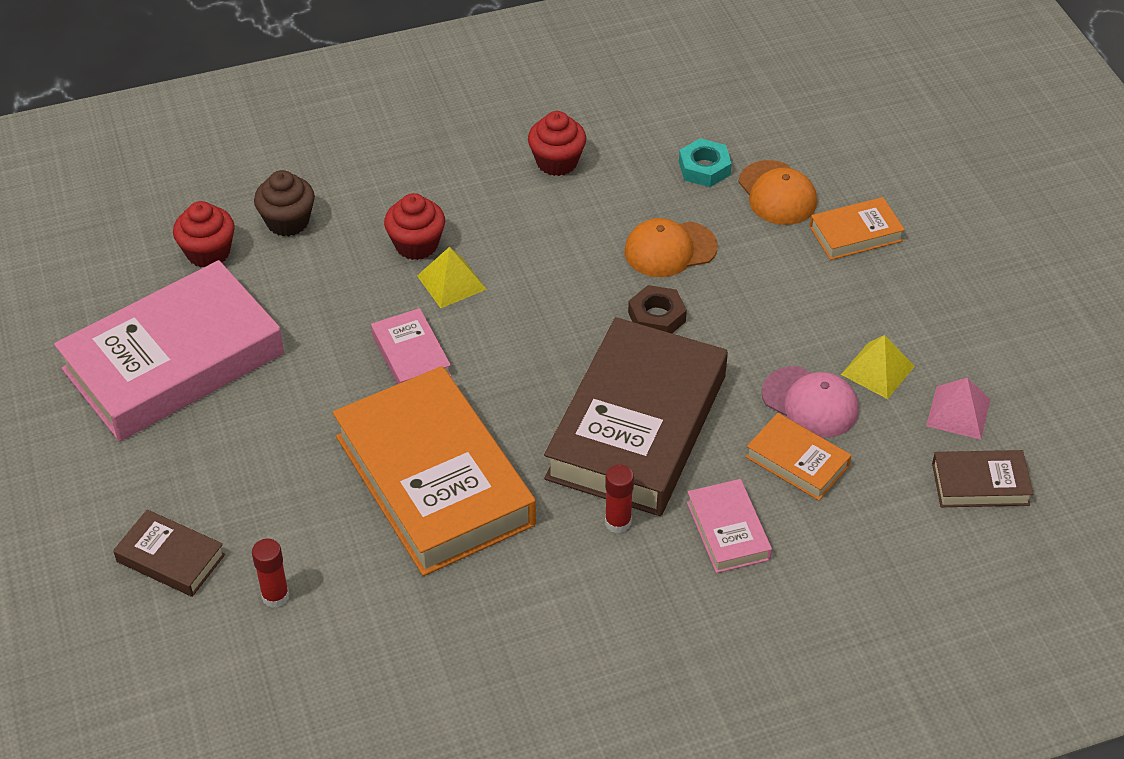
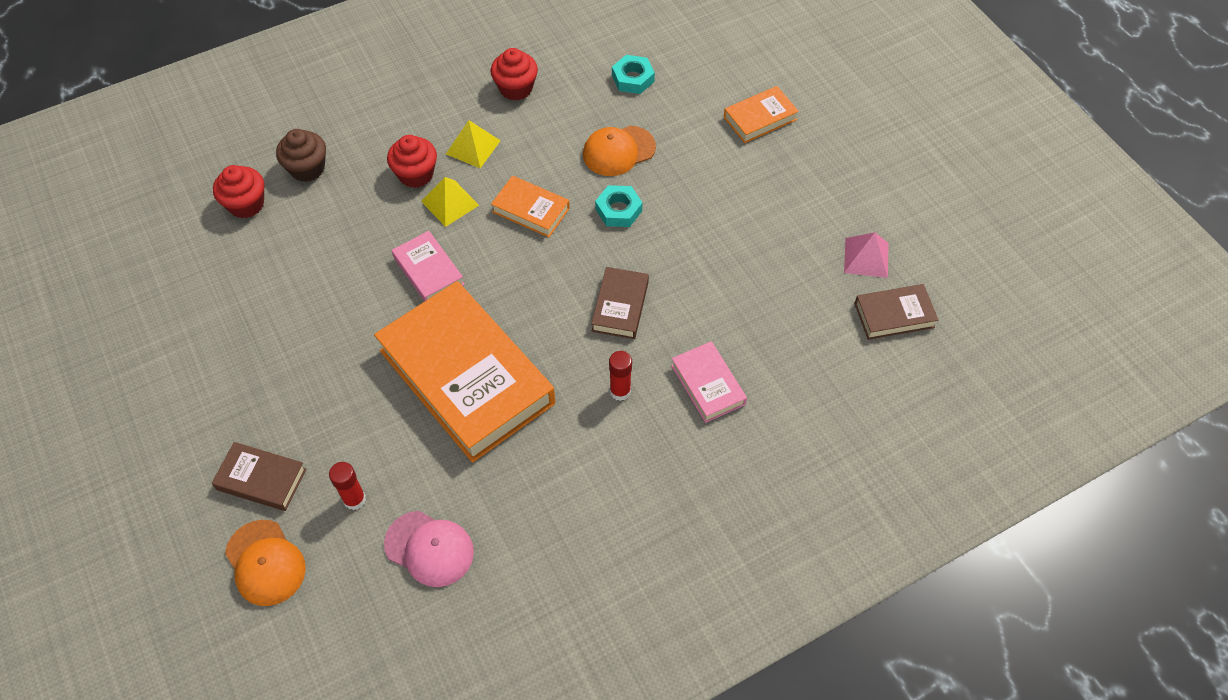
camera: 10 degrees left, 10 degrees up
pink book [54,260,284,442] -> none
brown book [544,317,728,516] -> brown book [591,267,649,339], size x0.45
brown nut [628,285,687,333] -> turquoise nut [595,185,643,227]
orange cap [739,160,817,225] -> orange cap moved to [225,520,306,606]
orange book [746,413,851,501] -> orange book moved to [491,176,570,237]
pink cap [761,366,859,438] -> pink cap moved to [384,511,474,587]
yellow pyramid [841,335,915,399] -> yellow pyramid moved to [446,120,501,168]

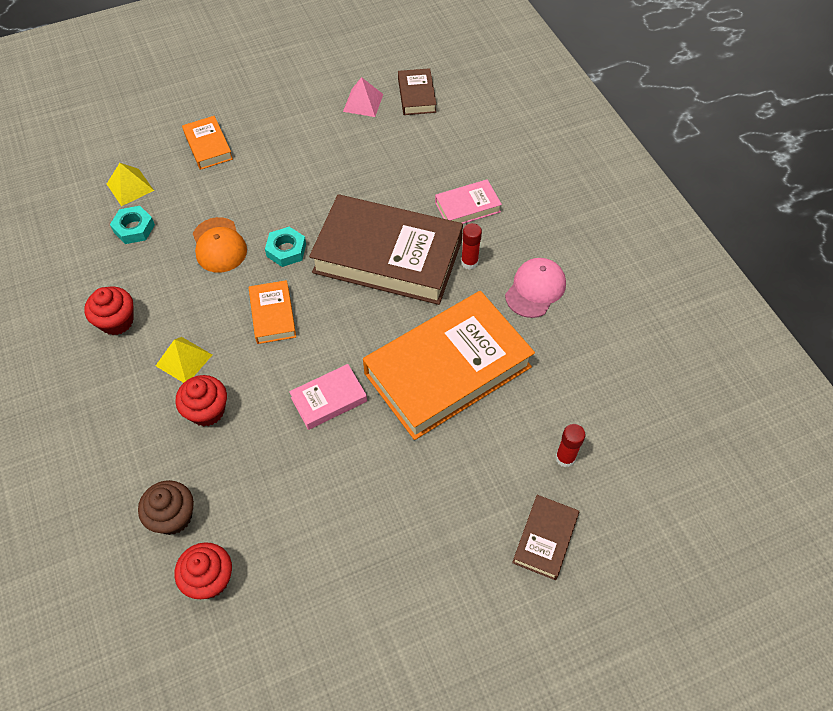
camera: 85 degrees left, 0 degrees up
orange cap [225,520,306,606] -> none
pink cap [384,511,474,587] -> pink cap moved to [505,258,566,318]
yellow pyramid [421,177,479,227] -> yellow pyramid moved to [107,163,154,206]
orange book [491,176,570,237] -> orange book turned 45 degrees counterclockwise [249,280,296,344]
brown book [591,267,649,339] -> brown book [309,194,463,305], size x2.23

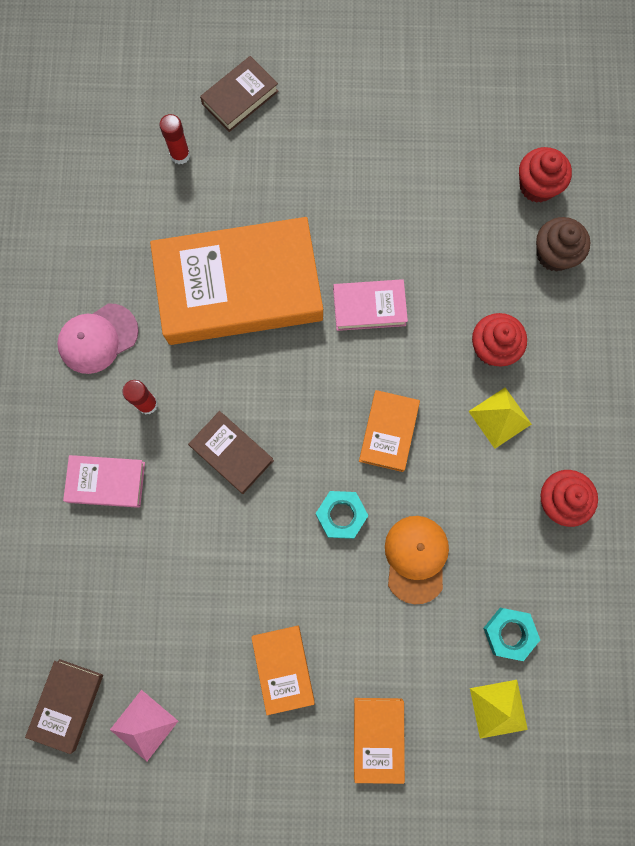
camera: 155 degrees left, 20 degrees up
brown book [309,194,463,305] -> brown book [188,411,274,494], size x0.45
none -> orange book [251,626,315,715]

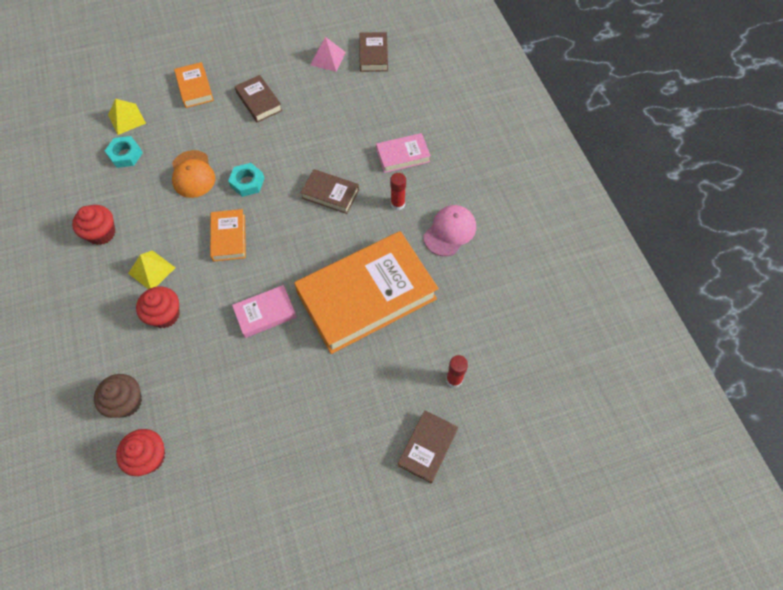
camera: 160 degrees right, 15 degrees down
orange book [251,626,315,715] -> brown book [235,75,283,122]

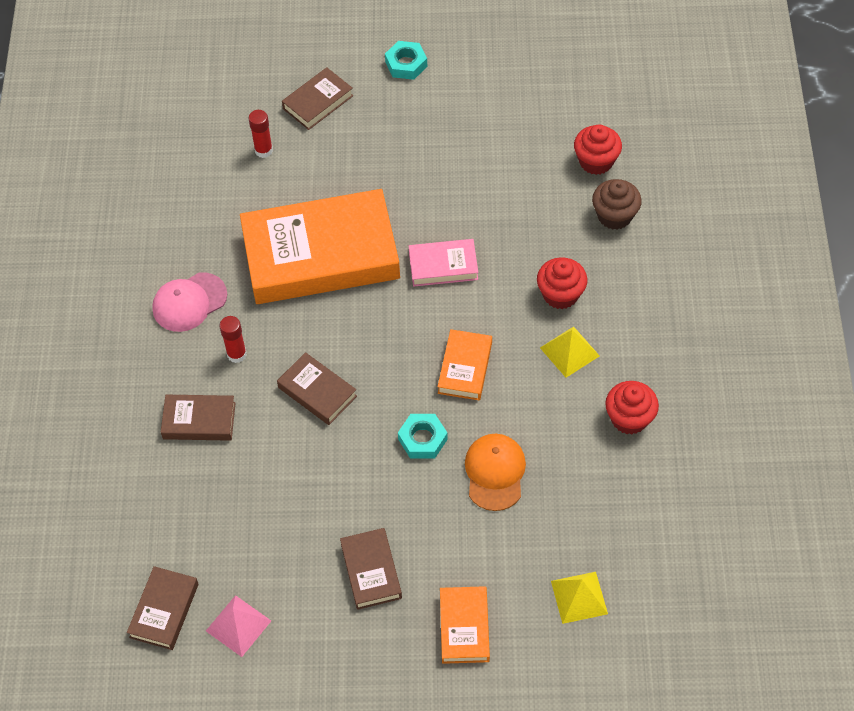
camera: 160 degrees left, 5 degrees down
turquoise nut [105,136,143,168] -> turquoise nut moved to [385,41,427,80]
pink book [376,133,431,173] -> brown book [161,395,236,441]

